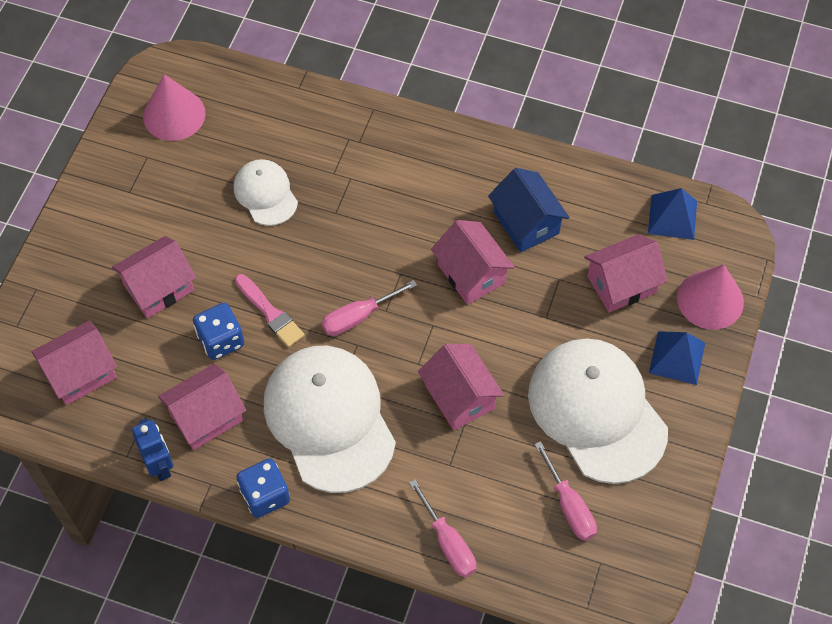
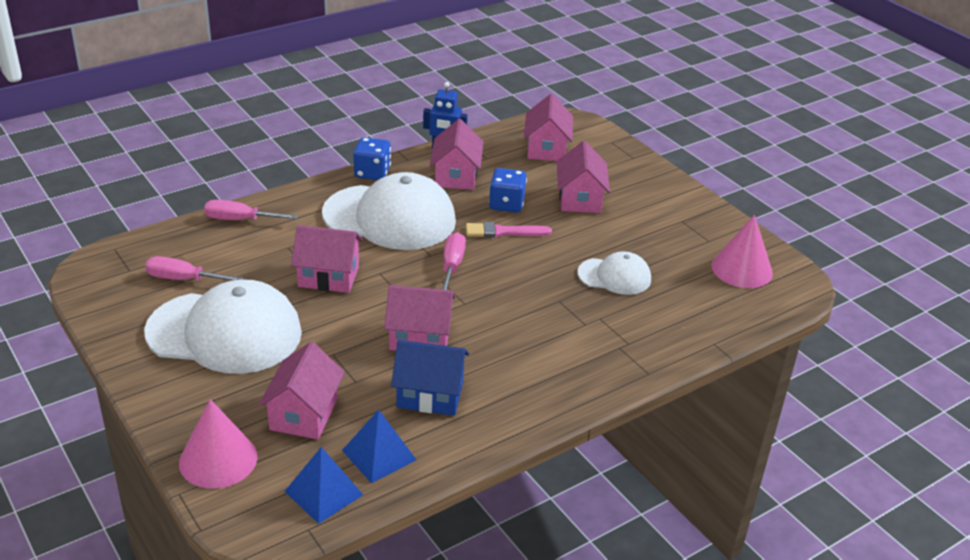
camera: 125 degrees right, 25 degrees down
blue pyramid [649,331,705,385] -> blue pyramid moved to [342,409,416,483]

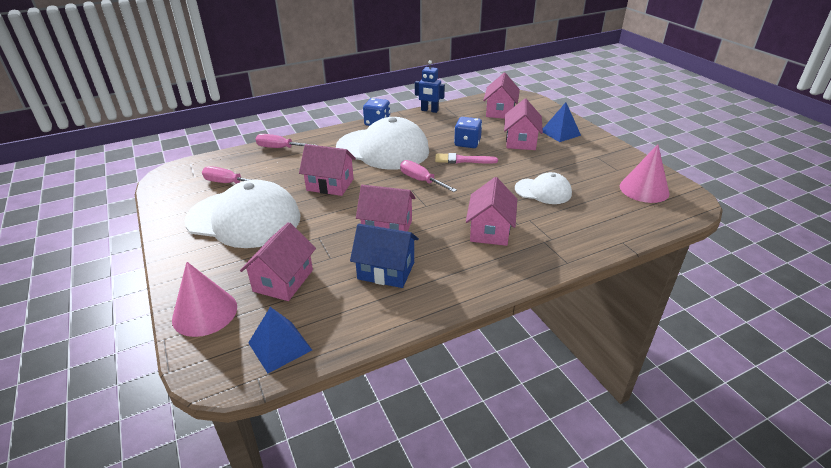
camera: 10 degrees right, 0 degrees up
blue pyramid [342,409,416,483] -> blue pyramid moved to [543,103,581,142]
pink house [430,119,484,190] -> pink house moved to [466,177,517,246]
pink screwdriver [441,232,466,290] -> pink screwdriver turned 60 degrees counterclockwise [400,160,457,192]

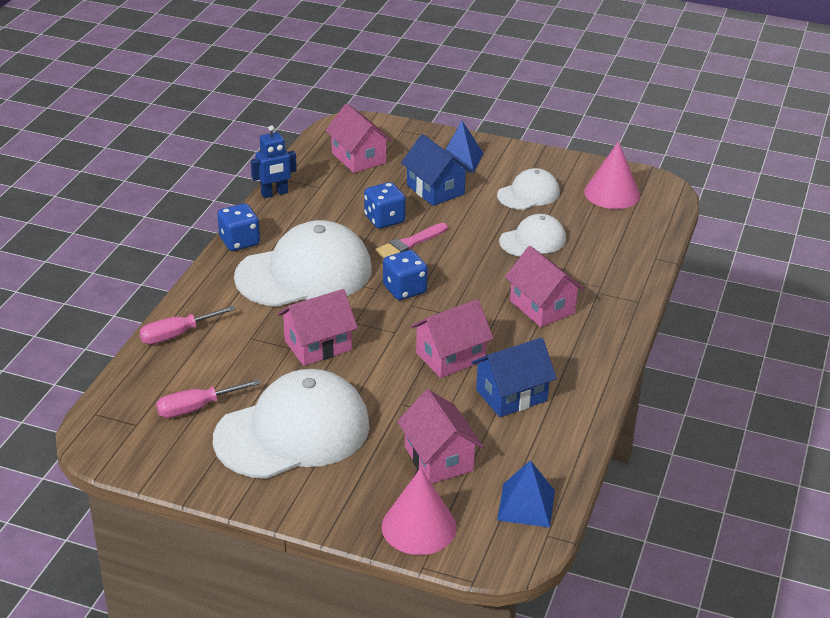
camera: 45 degrees left, 0 degrees up
pink screwdriver [400,160,457,192] -> blue dice [383,250,428,300]
pink house [504,99,543,150] -> blue house [401,134,472,206]
none -> white cap [497,168,560,210]

